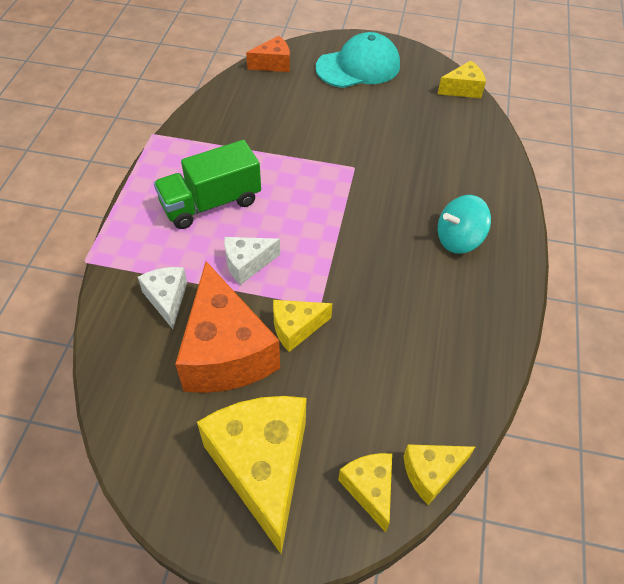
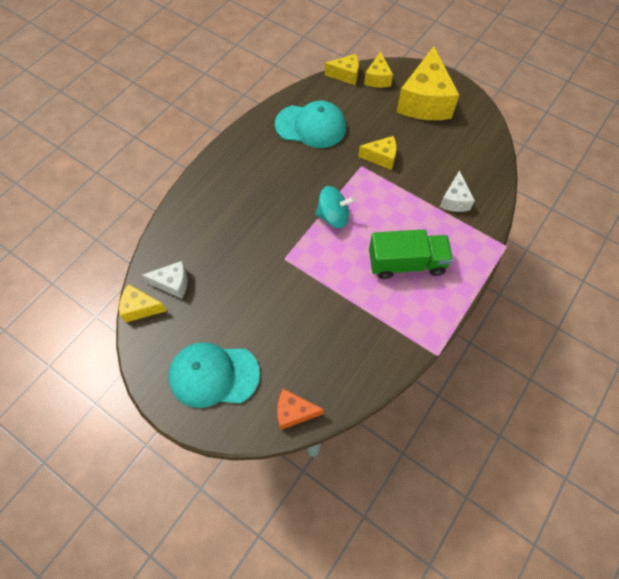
camera: 155 degrees left, 10 degrees up
orange cheese [175,261,280,393] -> none
white cheese [224,237,280,285] -> white cheese moved to [142,261,188,299]
turquoise spinning top [438,195,491,254] -> turquoise spinning top moved to [315,186,354,228]
none -> turquoise cap [275,101,346,148]

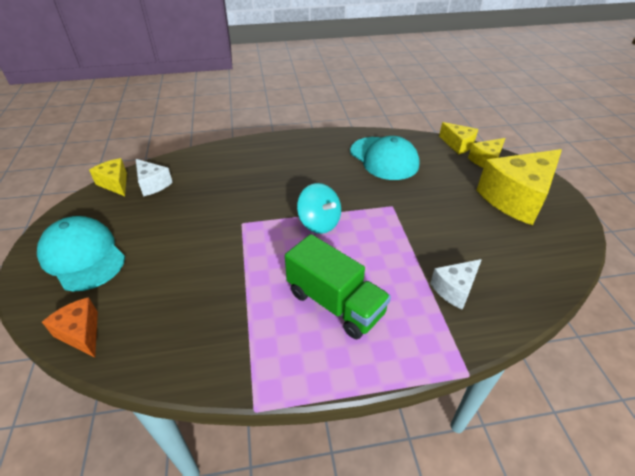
camera: 45 degrees right, 20 degrees down
yellow cheese [358,136,397,170] -> none

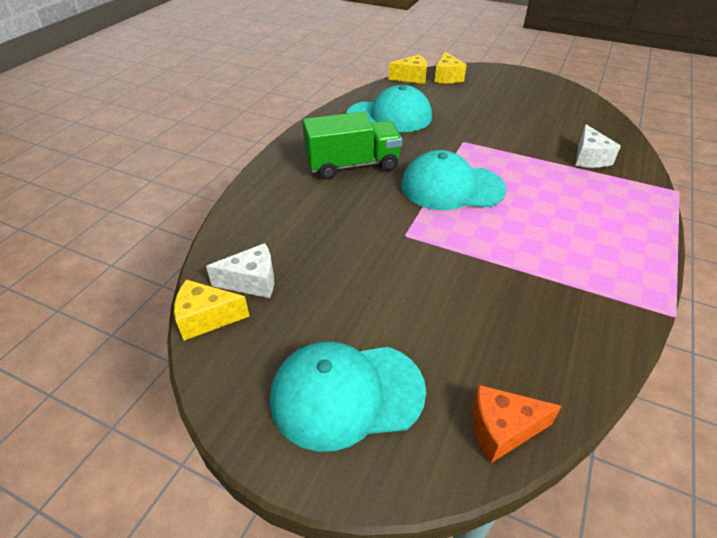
camera: 55 degrees left, 0 degrees up
green truck [285,234,391,339] -> green truck moved to [303,112,402,180]
turquoise spinning top [297,183,341,234] -> turquoise cap [401,150,506,210]
yellow cheese [477,149,562,226] -> none

